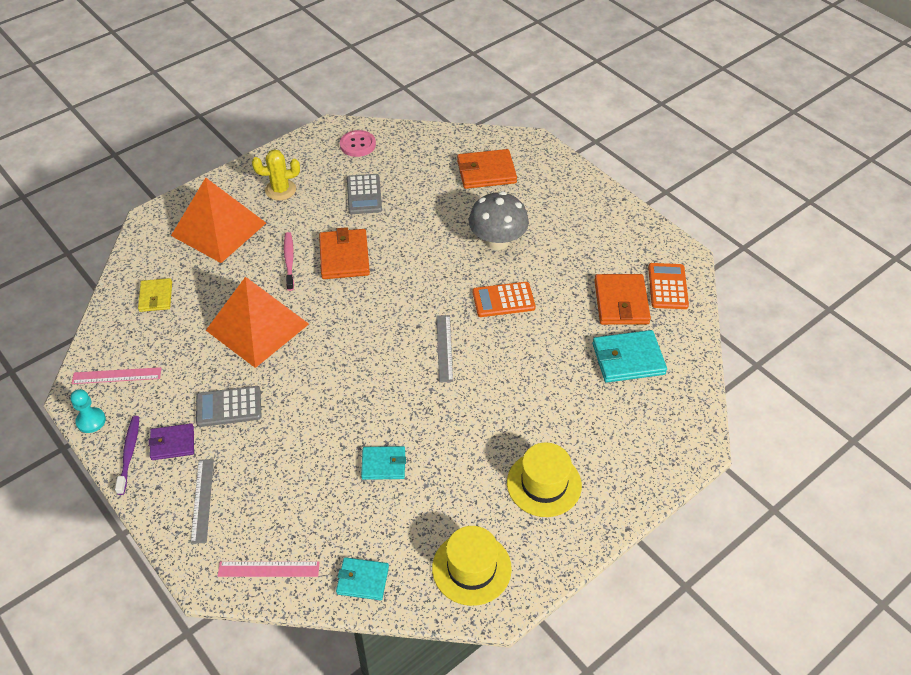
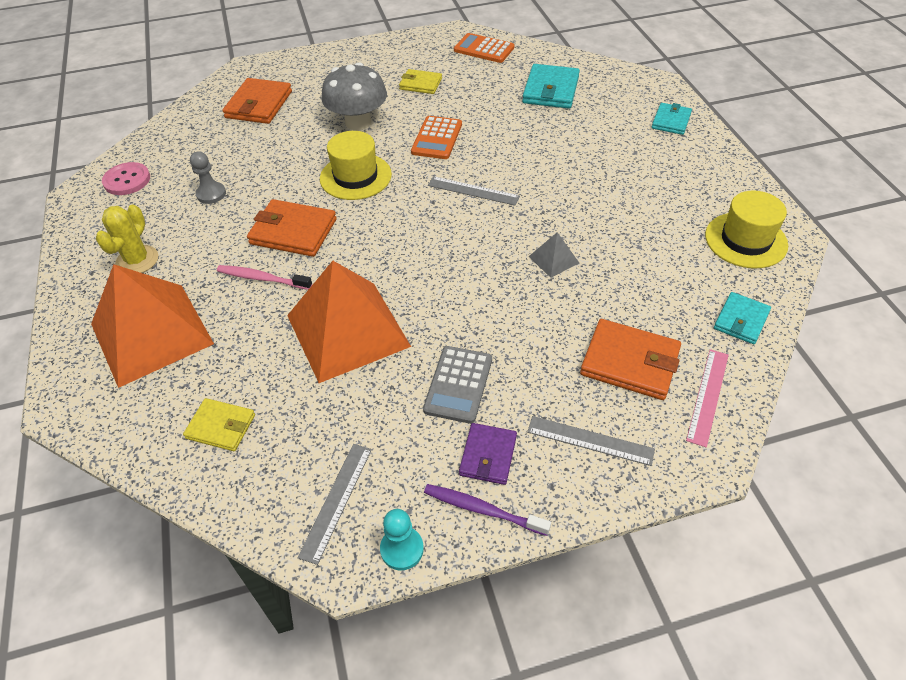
camera: 65 degrees left, 0 degrees up
pink ruler [71,367,161,384] -> grey ruler [297,444,372,565]
grey calculator [347,174,382,214] -> grey pawn [190,151,226,204]
turquoise wallet [361,446,406,480] -> turquoise wallet moved to [652,103,692,135]
yellow hat [507,442,582,517] -> yellow hat moved to [320,131,392,200]
orange wallet [594,274,651,325] -> orange wallet moved to [580,319,681,400]
none -> yellow wallet [399,69,442,94]
none -> grey pyramid [529,232,579,278]

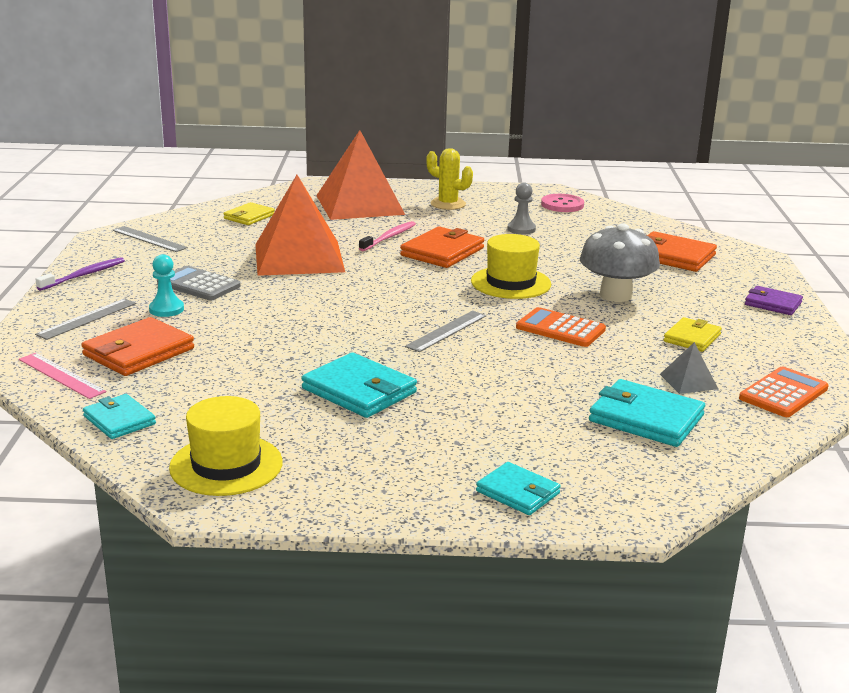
camera: 105 degrees right, 25 degrees down
turquoise pawn [380,509,424,570] -> turquoise pawn moved to [149,254,184,317]
purple wallet [459,423,517,485] -> purple wallet moved to [745,286,803,315]
grey pyramid [529,232,579,278] -> grey pyramid moved to [660,342,718,394]
none -> turquoise wallet [301,353,417,418]

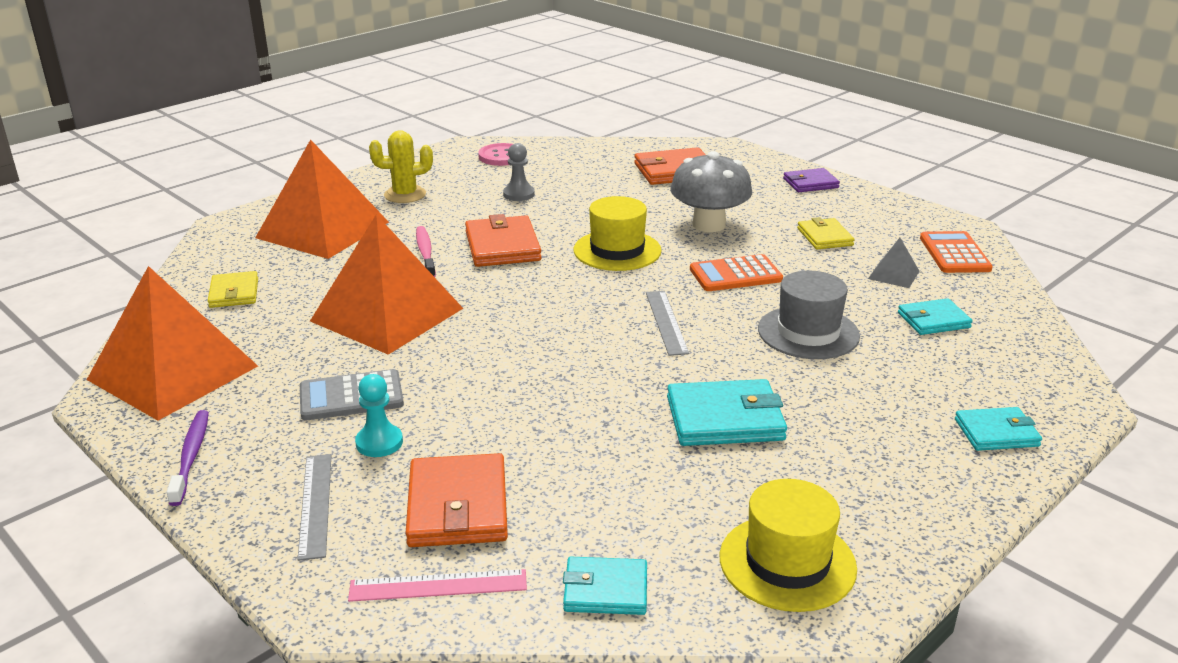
camera: 45 degrees left, 5 degrees up
grey ruler [112,226,188,252] -> orange pyramid [87,266,258,421]
turquoise wallet [589,379,705,447] -> turquoise wallet [898,298,973,335], size x0.63
none -> grey hat [758,270,860,359]

